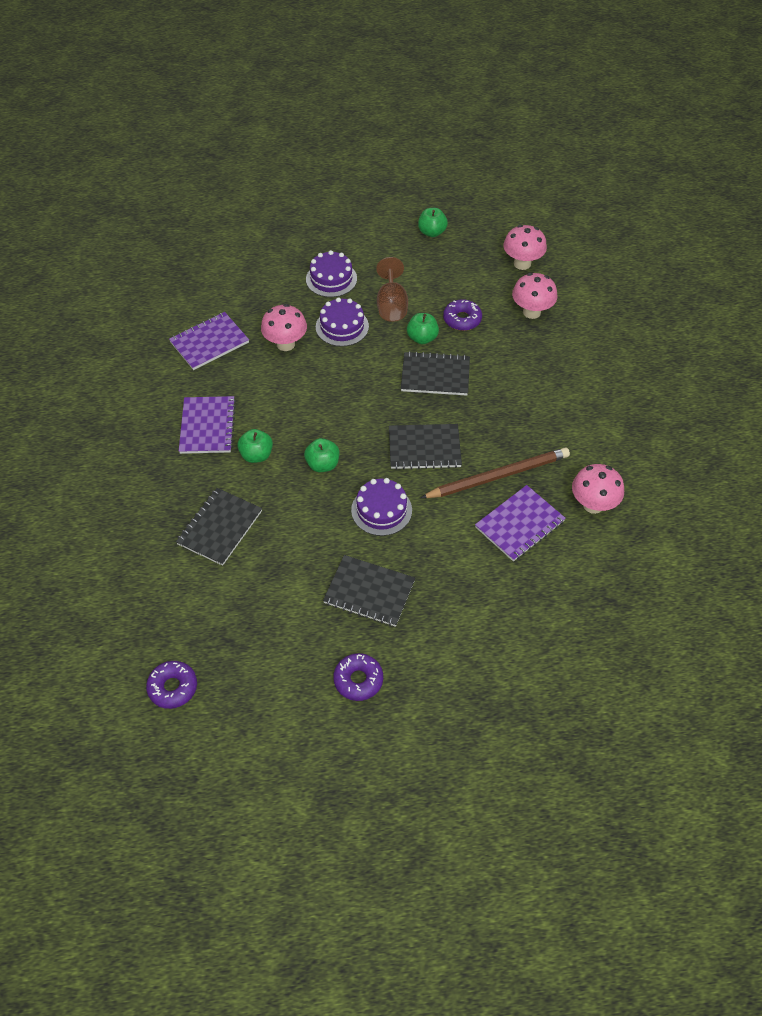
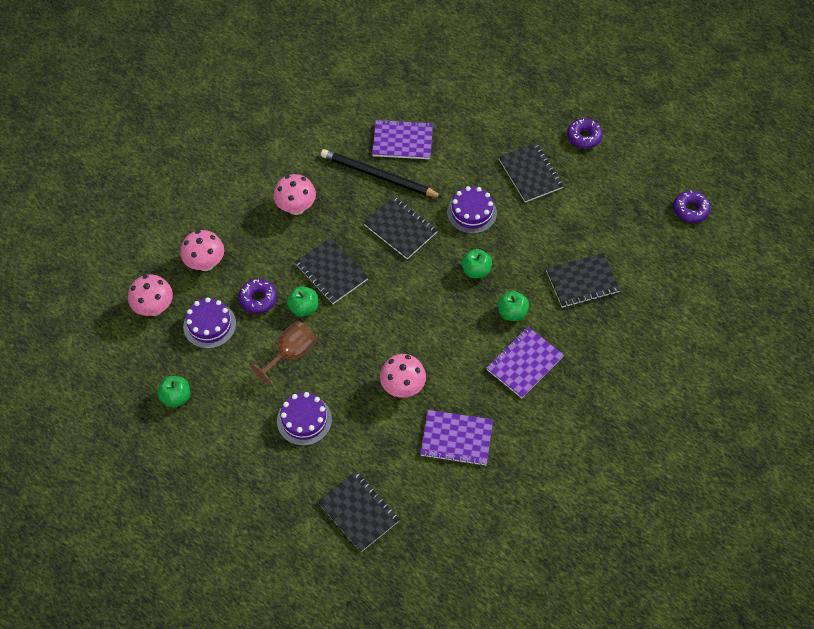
camera: 135 degrees left, 5 degrees up
purple cake [316,297,369,347] -> purple cake moved to [183,298,236,349]
brown pencil [421,448,570,498] -> black pencil [321,149,442,197]
pink mushroom [572,464,624,514] -> pink mushroom moved to [273,174,316,215]
none -> black notebook [317,471,400,552]

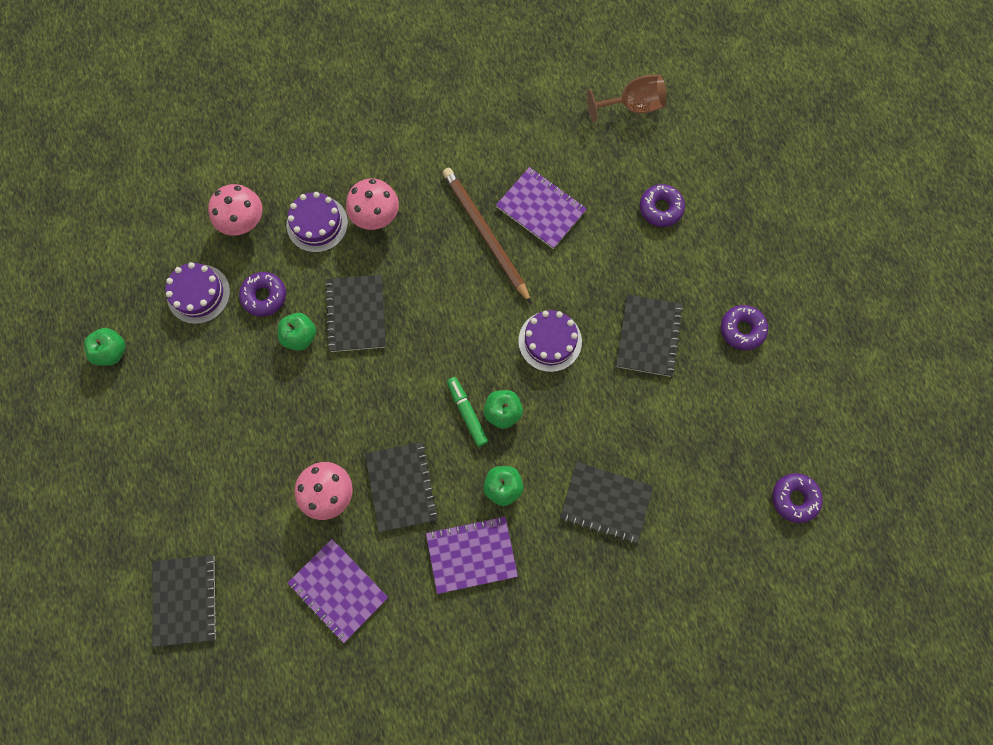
camera: 35 degrees right, 15 degrees up
pink mushroom [128,274,173,316] -> none
brown goblet [250,321,317,386] -> brown goblet moved to [587,75,667,122]
purple cake [277,392,332,446] -> purple cake moved to [287,192,348,253]
black pencil [321,149,442,197] -> brown pencil [443,168,532,304]
black notebook [364,196,438,259] -> black notebook moved to [365,442,438,532]
none -> green marker [447,377,488,447]
none -> purple donut [640,184,685,227]

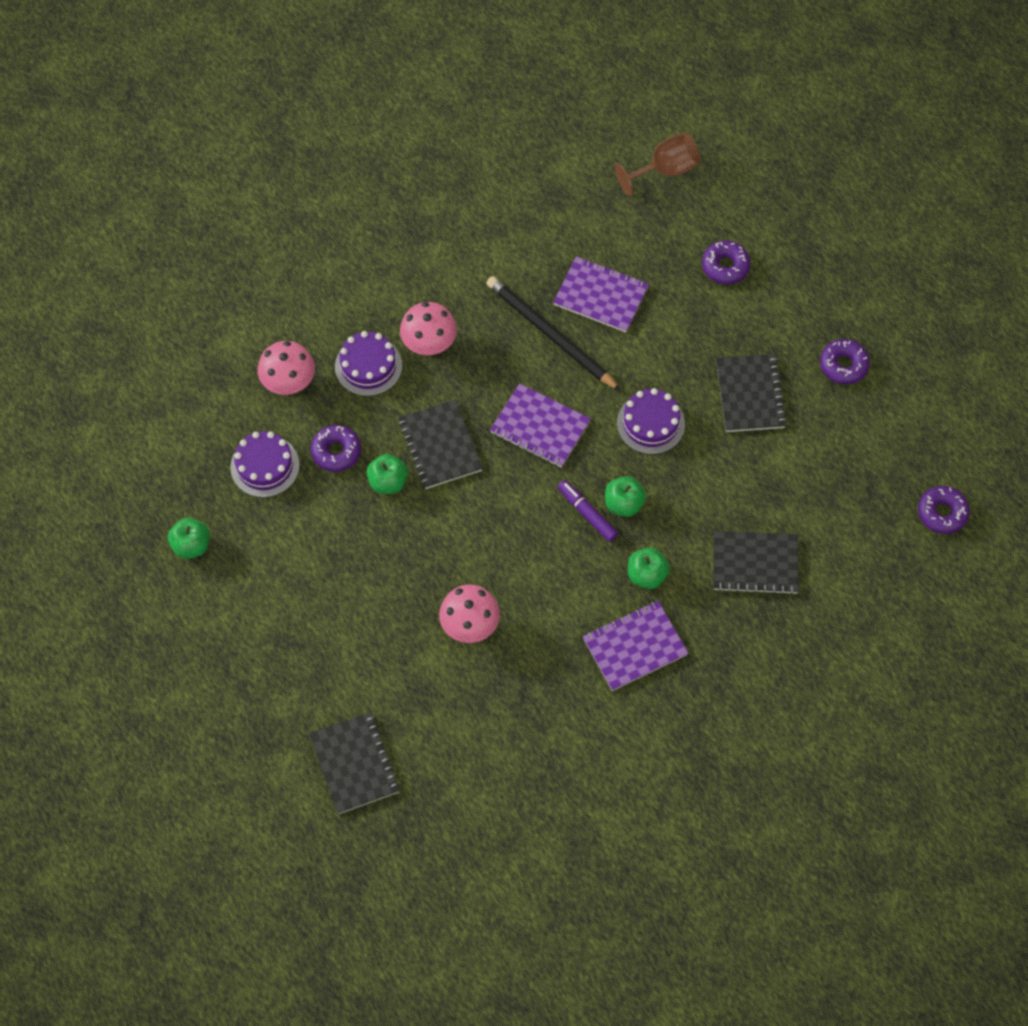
camera: 15 degrees left, 10 degrees down
purple notebook [288,539,388,643] -> purple notebook moved to [490,383,591,468]
black notebook [365,442,438,532] -> none
brown pencil [443,168,532,304] -> black pencil [487,276,621,391]
green marker [447,377,488,447] -> purple marker [558,480,618,542]

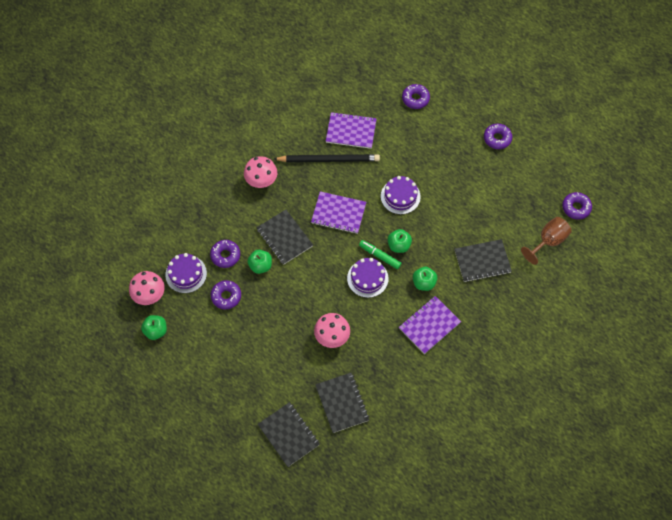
camera: 15 degrees left, 0 degrees up
pink mushroom [258,341,315,395] -> pink mushroom moved to [129,271,165,305]
purple cake [335,331,402,396] -> purple cake moved to [347,258,389,298]
black pencil [487,276,621,391] -> black pencil turned 150 degrees clockwise [274,154,380,162]
purple marker [558,480,618,542] -> green marker [359,240,401,269]
brown goblet [615,132,700,196] -> brown goblet moved to [521,217,572,265]
black notebook [716,354,787,432] -> black notebook moved to [315,373,369,433]
none -> purple donut [211,280,241,309]

